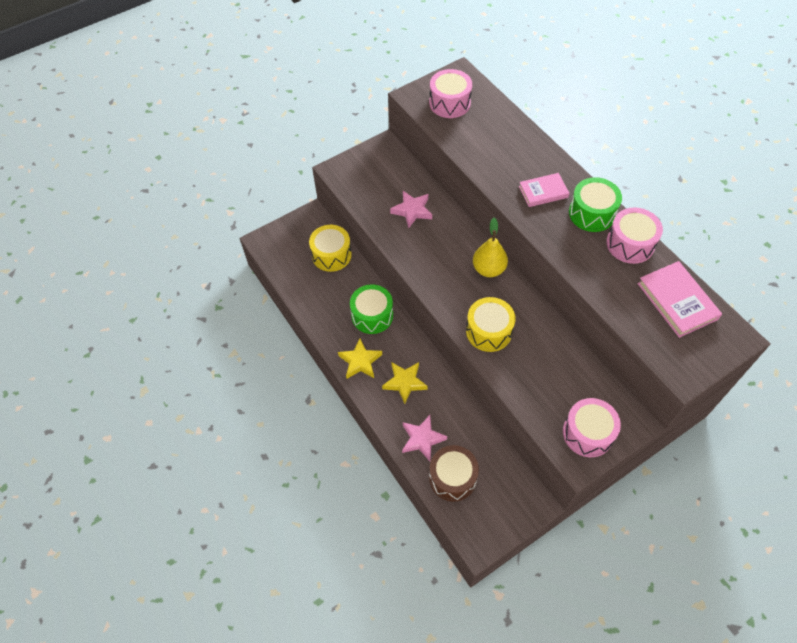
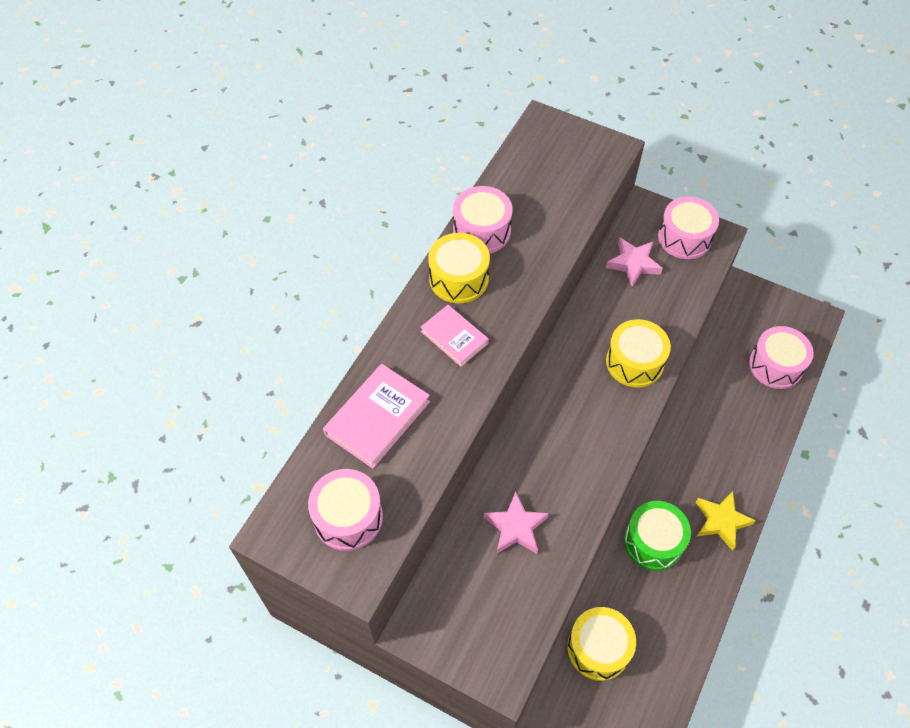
camera: 120 degrees left, 0 degrees up
yellow star [382,362,428,404] -> none
pink star [402,415,447,461] -> pink star moved to [606,238,663,287]
brown drum [429,445,479,501] -> pink drum [749,326,814,389]
yellow pear [473,218,508,277] -> none
green drum [569,177,622,232] -> yellow drum [428,233,490,303]
pink book [638,261,722,338] -> pink book moved to [323,364,430,469]

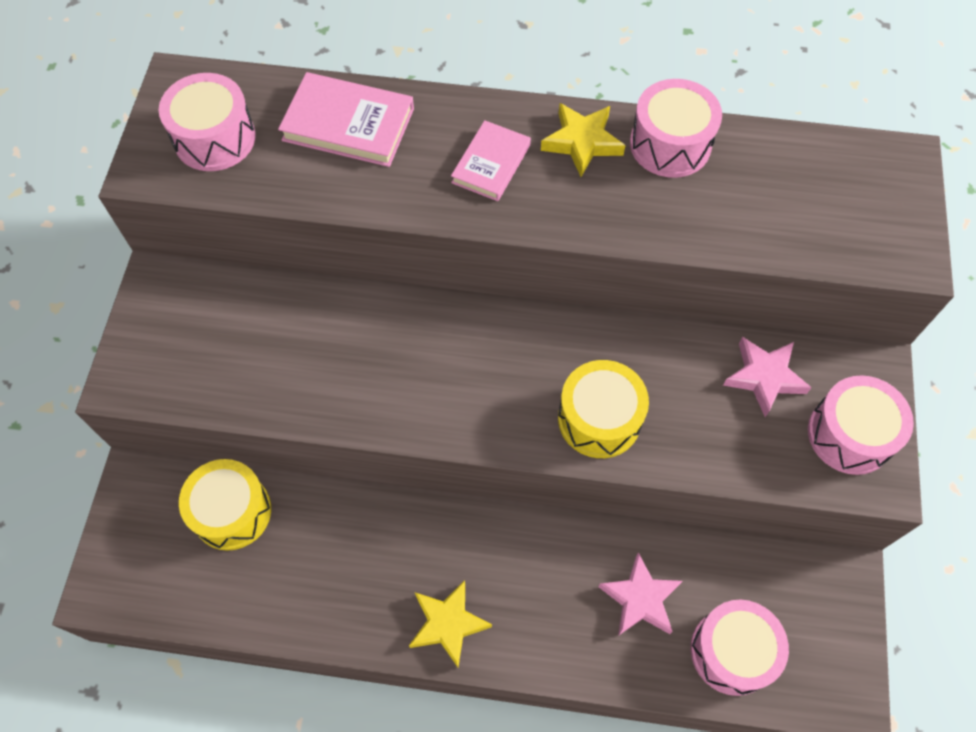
camera: 70 degrees right, 5 degrees up
yellow drum [428,233,490,303] -> yellow star [541,103,626,177]
pink star [484,492,549,554] -> pink star moved to [598,552,682,636]
green drum [624,501,691,571] -> none

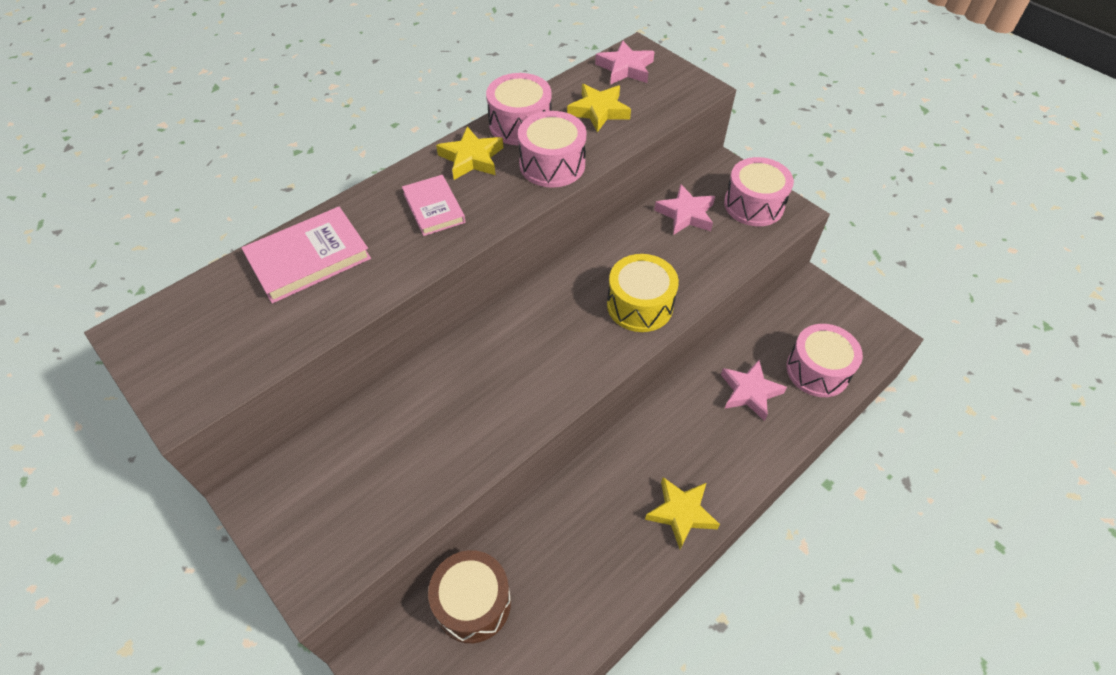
camera: 50 degrees left, 10 degrees down
pink drum [158,73,256,171] -> pink drum moved to [518,111,587,188]
yellow drum [179,459,271,551] -> brown drum [428,550,511,643]
none -> yellow star [567,84,631,132]
none -> pink star [595,41,655,85]

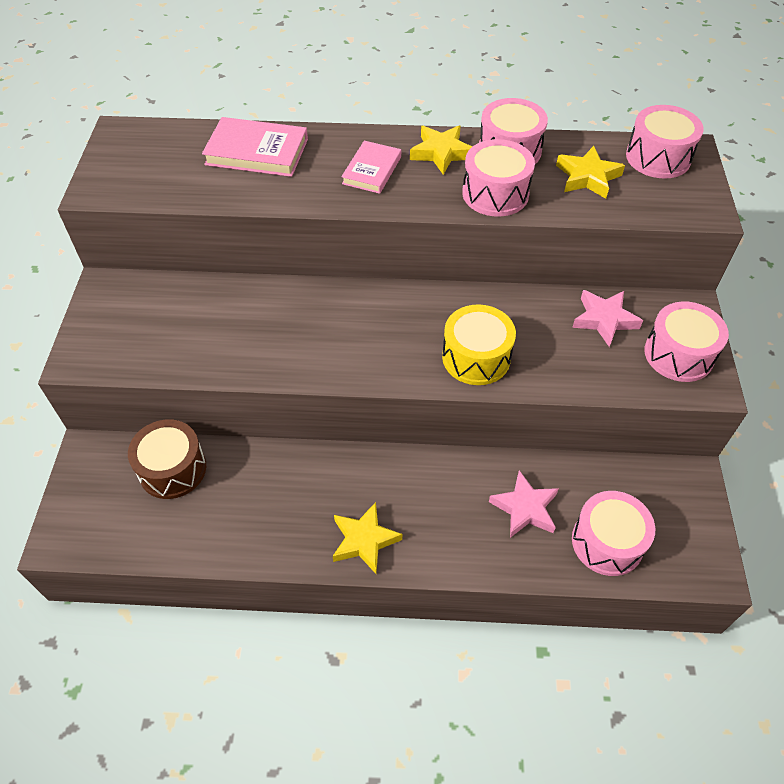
camera: 45 degrees right, 0 degrees up
pink star [595,41,655,85] -> pink drum [626,105,704,179]

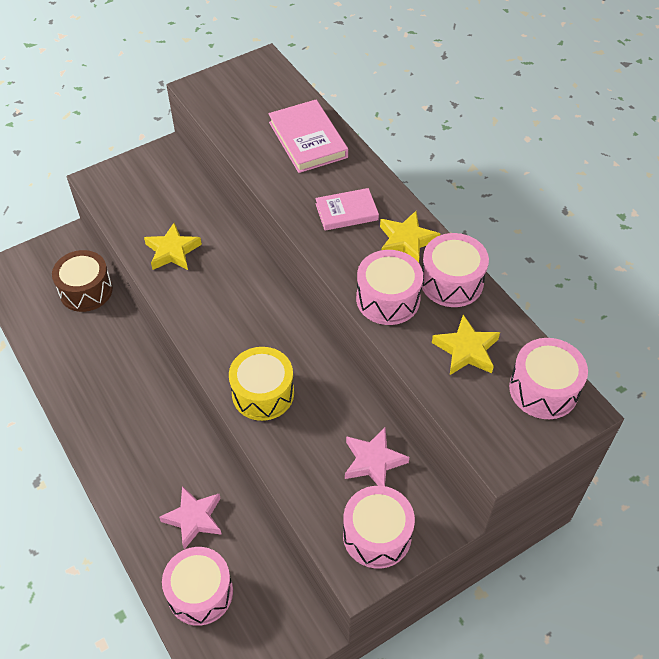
camera: 55 degrees right, 0 degrees up
yellow star [333,502,402,574] -> yellow star moved to [144,223,202,270]

